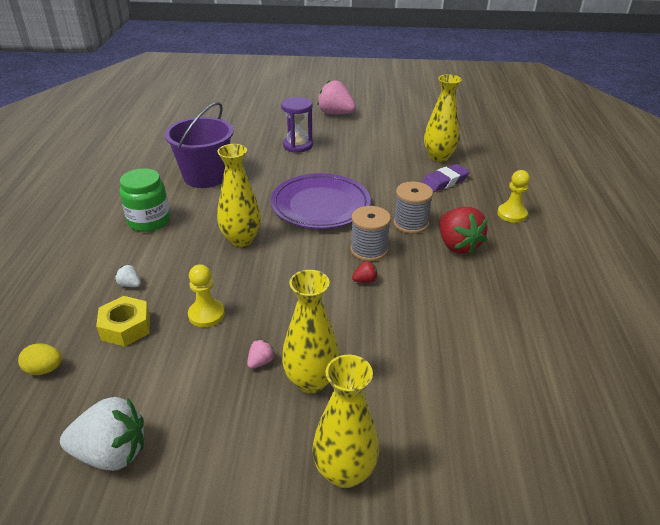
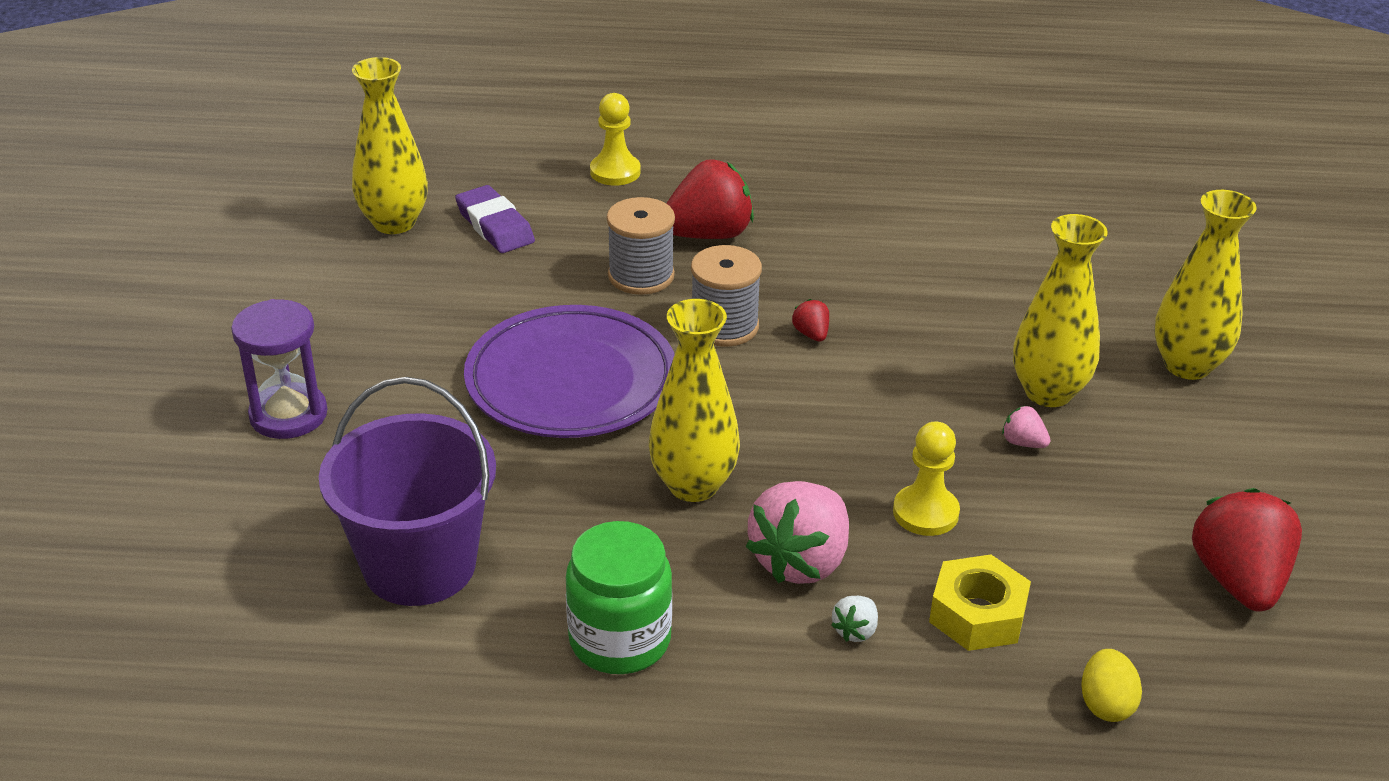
camera: 90 degrees left, 0 degrees up
white strawberry [60,397,144,471] -> red strawberry [1192,488,1302,612]
pink strawberry [317,80,356,114] -> pink strawberry moved to [746,481,849,584]

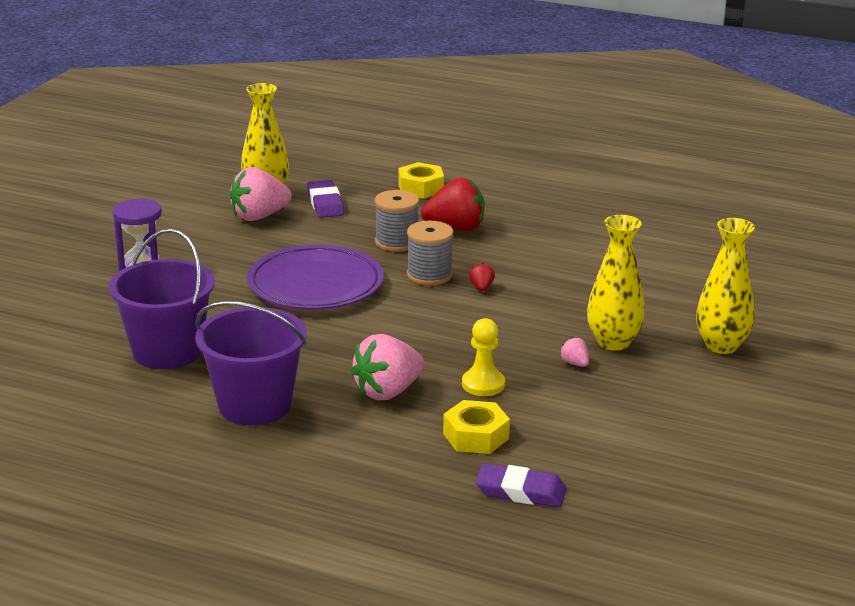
camera: 20 degrees right, 10 degrees down
green jar [566,521,672,674] -> purple bucket [195,301,307,425]
yellow pawn [590,93,641,186] -> yellow nut [398,162,444,199]
yellow vase [649,299,740,502] -> none
white strawberry [831,596,878,642] -> none
yellow egg [1081,649,1142,722] -> purple eraser [475,463,567,508]
red strawberry [1192,488,1302,612] -> none
none -> pink strawberry [230,167,292,221]

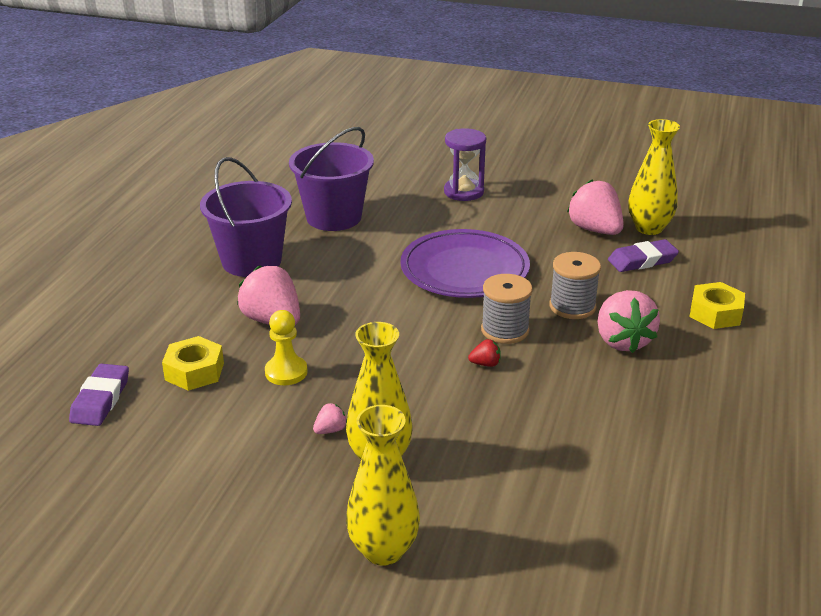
camera: 85 degrees right, 5 degrees up
red strawberry [421,177,484,231] -> pink strawberry [598,290,660,353]

